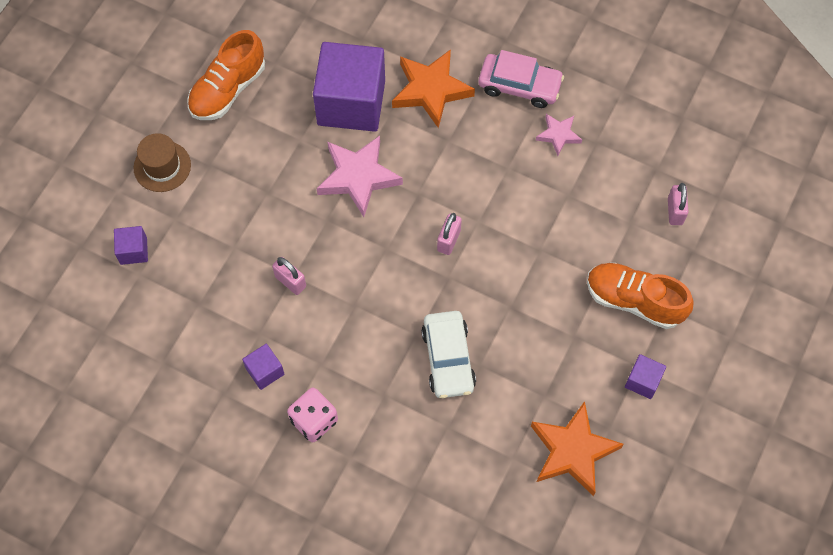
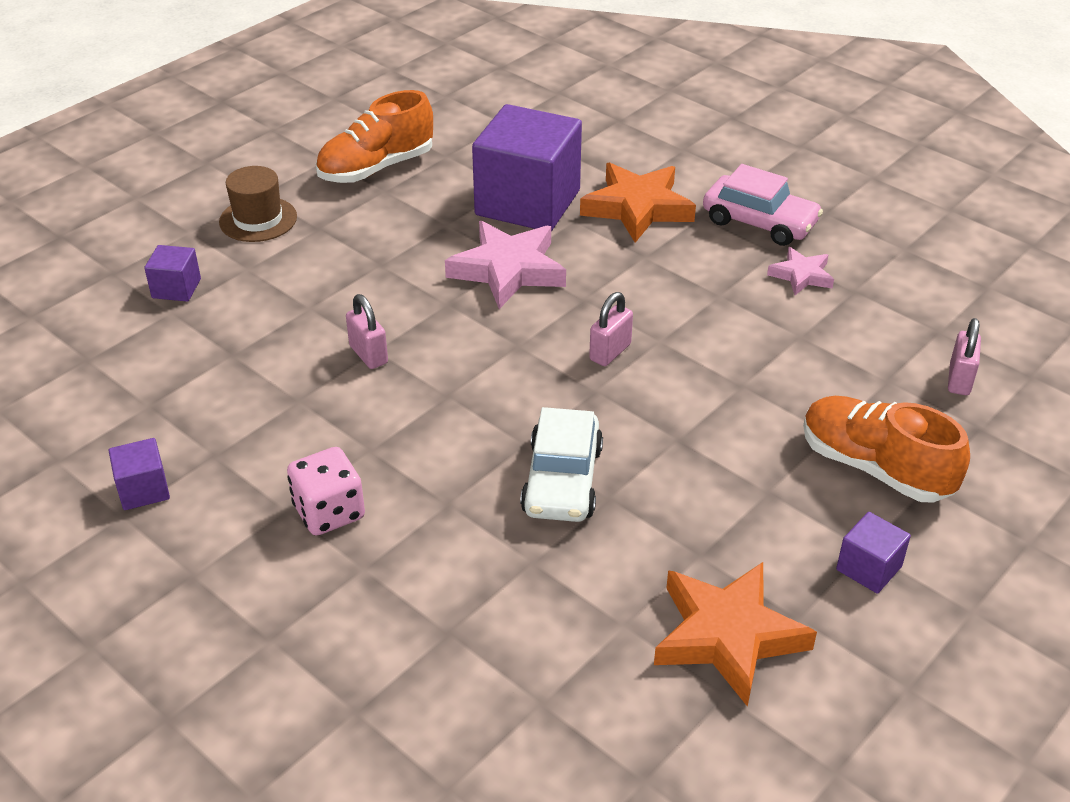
camera: 15 degrees right, 25 degrees down
purple cube [242,344,284,390] -> purple cube moved to [109,438,170,510]

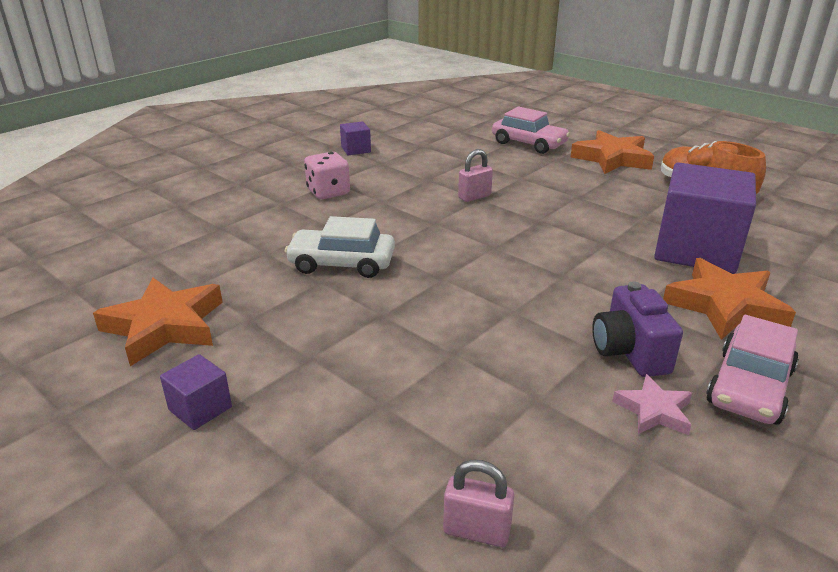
camera: 90 degrees right, 10 degrees down
purple cube [144,245,201,302] -> pink car [492,107,570,154]
brown hat [219,166,297,242] -> orange star [571,130,654,174]
pink star [445,221,566,309] -> none
pink padlock [589,292,633,366] -> none
orange shoe [803,396,970,503] -> none
none -> purple camera [592,281,683,377]

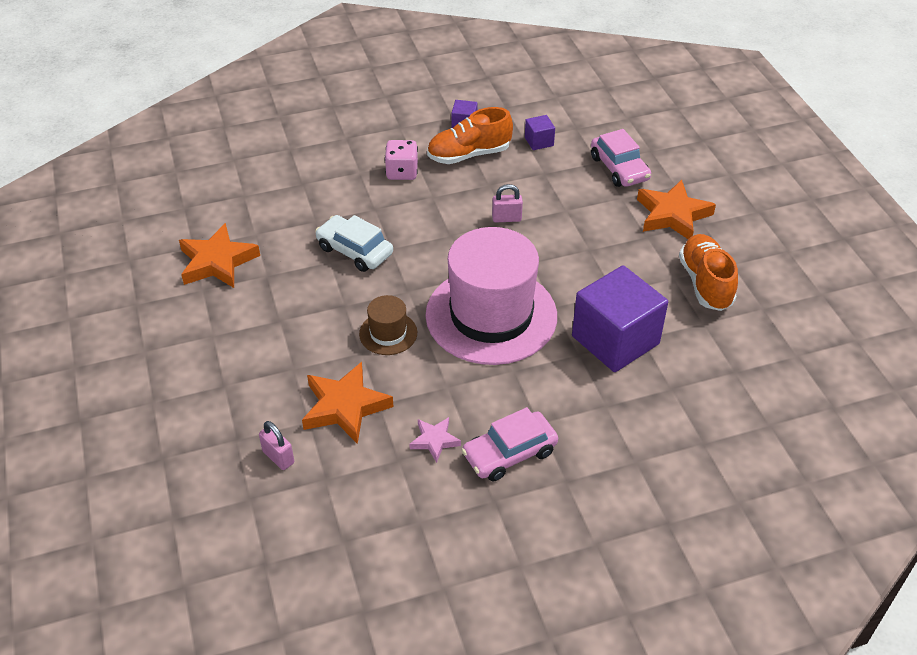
camera: 30 degrees right, 15 degrees up
purple cube [160,354,232,430] -> purple cube moved to [525,115,555,150]
purple camera [592,281,683,377] -> none
orange star [663,258,796,340] -> orange star moved to [302,362,394,444]
none -> brown hat [359,295,417,355]
none -> pink hat [425,227,557,365]
none -> orange shoe [427,107,513,164]

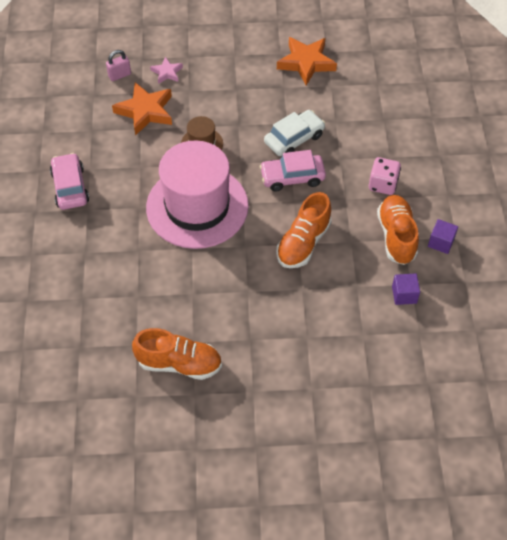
camera: 105 degrees right, 10 degrees up
pink star [409,417,461,463] -> pink star moved to [150,57,183,84]
pink padlock [492,184,523,222] -> orange shoe [276,192,332,268]
purple cube [572,265,668,372] -> none
pink car [591,129,651,187] -> pink car moved to [260,150,326,192]
orange star [637,180,716,239] -> none

